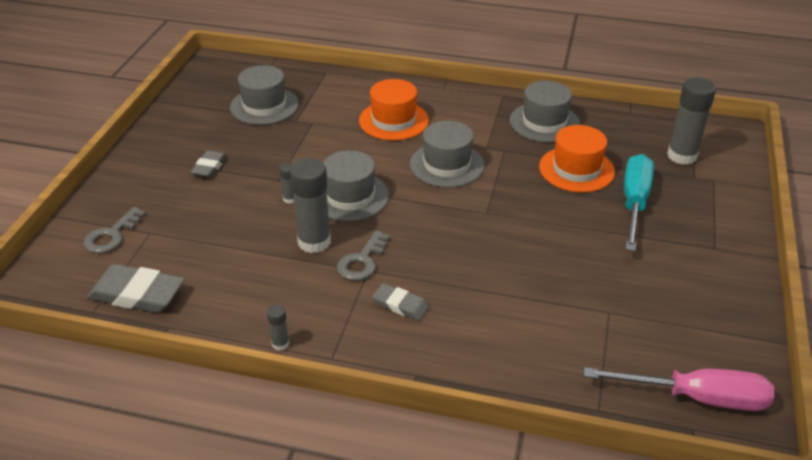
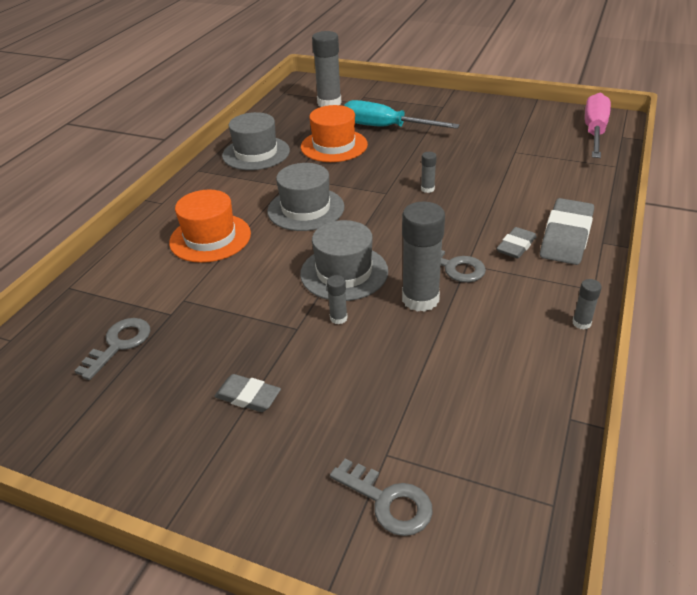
camera: 80 degrees left, 0 degrees up
grey eraser [87,264,185,313] -> grey eraser moved to [540,198,594,265]
grey hat [230,65,299,125] -> grey key [74,318,151,380]
none -> grey glue stick [421,152,437,193]

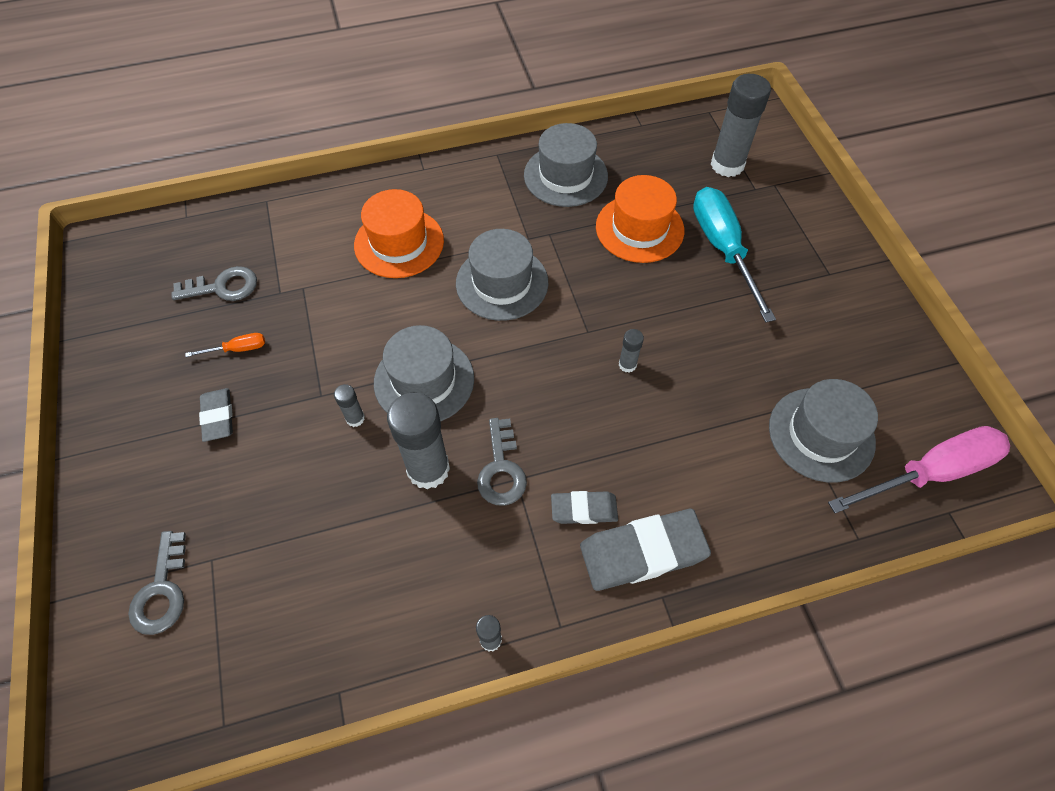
camera: 50 degrees right, 20 degrees up
none -> orange screwdriver [185,333,265,357]
none -> grey hat [769,379,878,482]

